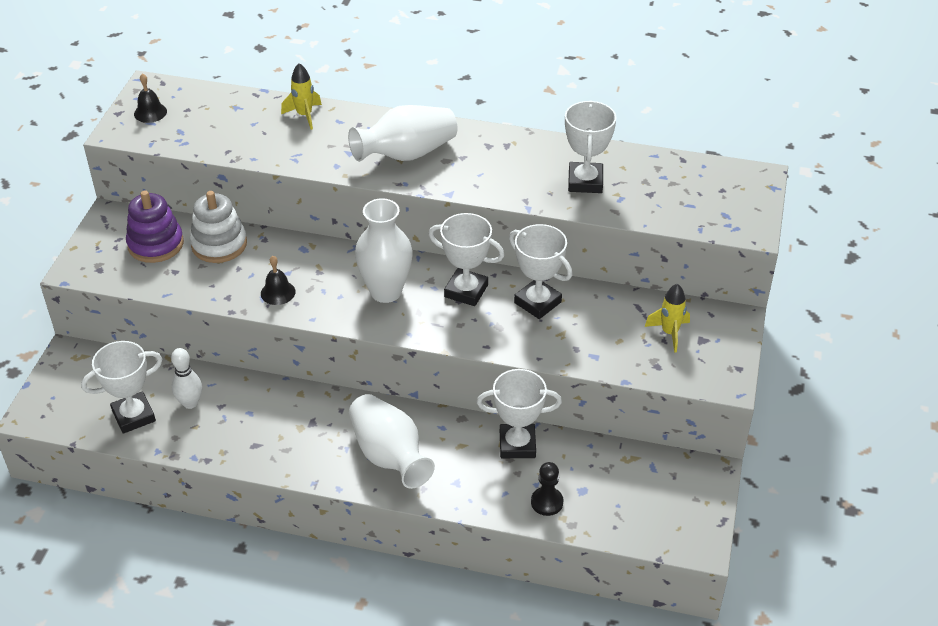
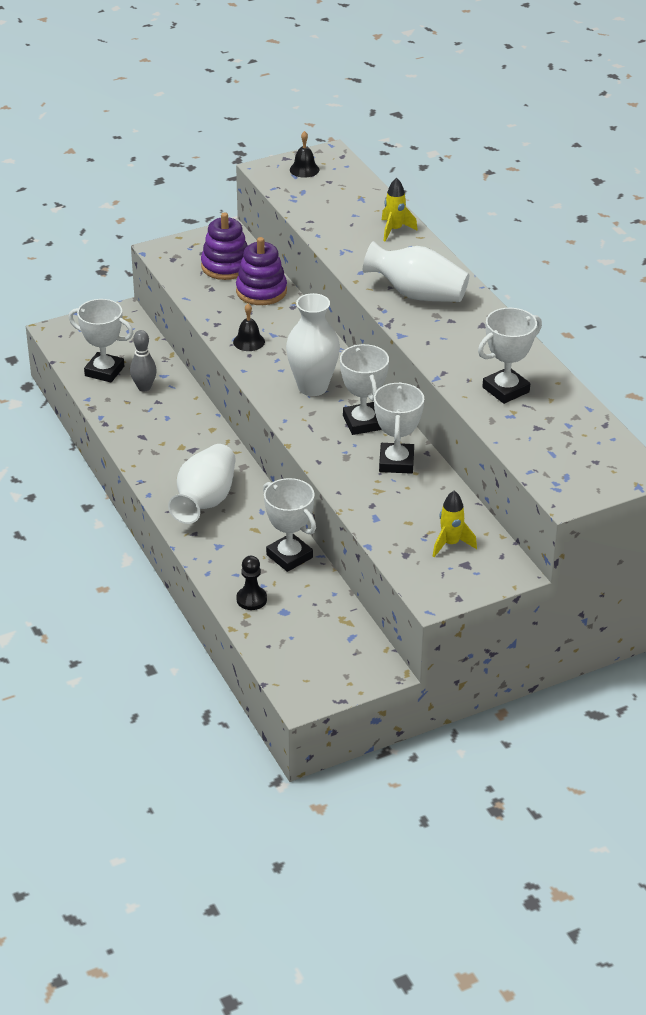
camera: 50 degrees right, 5 degrees down
white bowling pin [171,348,202,409] -> grey bowling pin [130,330,157,391]
white stacking toy [190,191,247,263] -> purple stacking toy [236,237,287,305]

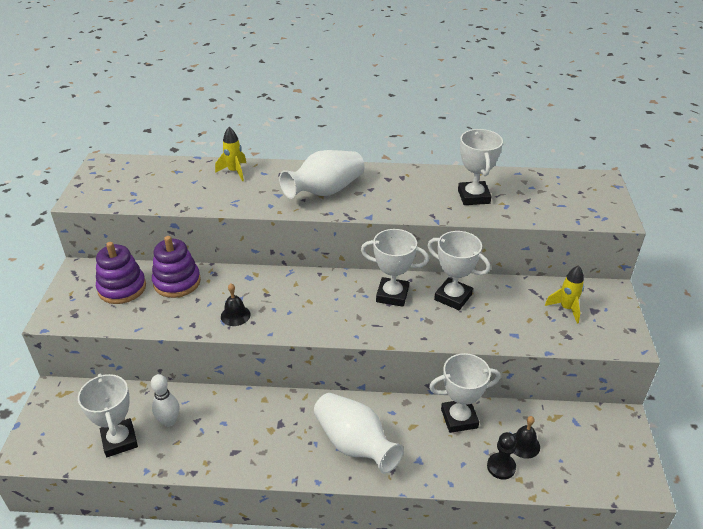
camera: 60 degrees left, 0 degrees up
white trophy [69,299,133,383] -> white trophy turned 75 degrees counterclockwise [78,374,138,457]
grey bowling pin [130,330,157,391] -> white bowling pin [151,374,179,427]
white vase [286,293,340,396] -> none
black bell [290,131,319,178] -> black bell moved to [513,416,540,459]

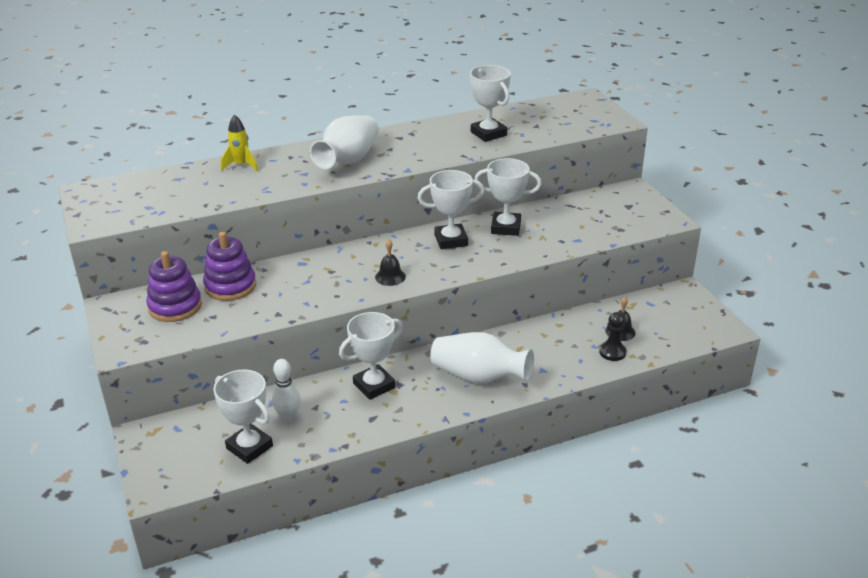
camera: 25 degrees left, 5 degrees down
black bell [221,284,251,326] -> black bell moved to [375,239,406,286]
white trophy [429,353,501,433] -> white trophy moved to [339,312,403,400]
yellow rocket [545,265,584,324] -> none

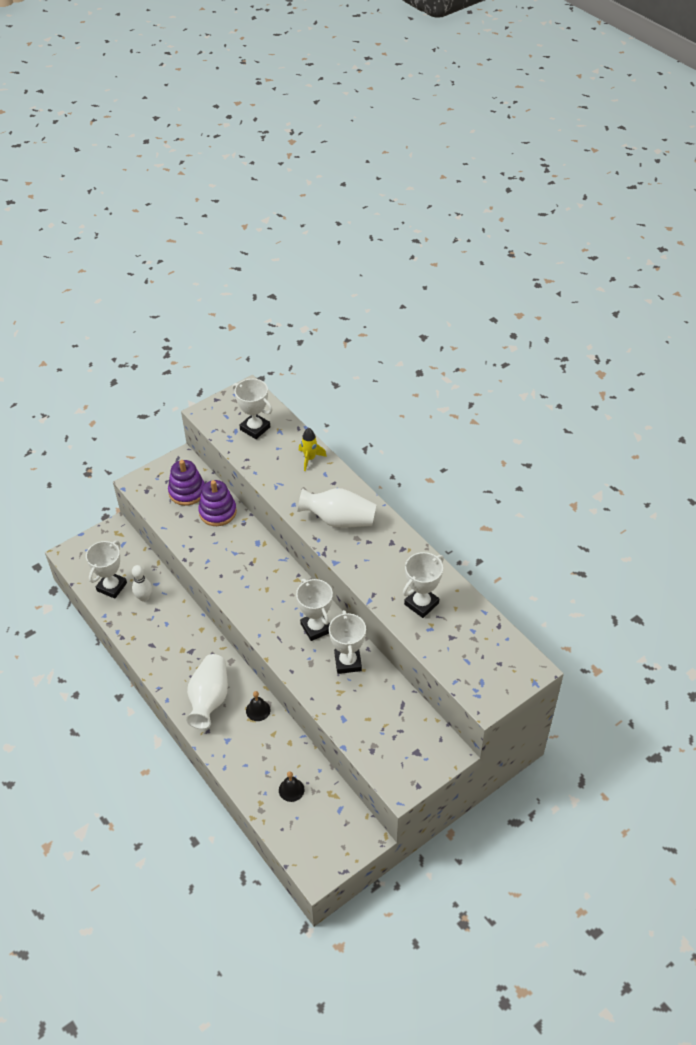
camera: 75 degrees right, 15 degrees up
white trophy [339,312,403,400] -> white trophy moved to [232,379,273,439]
black bell [375,239,406,286] -> black bell moved to [246,691,270,721]
black pawn [599,312,626,361] -> none

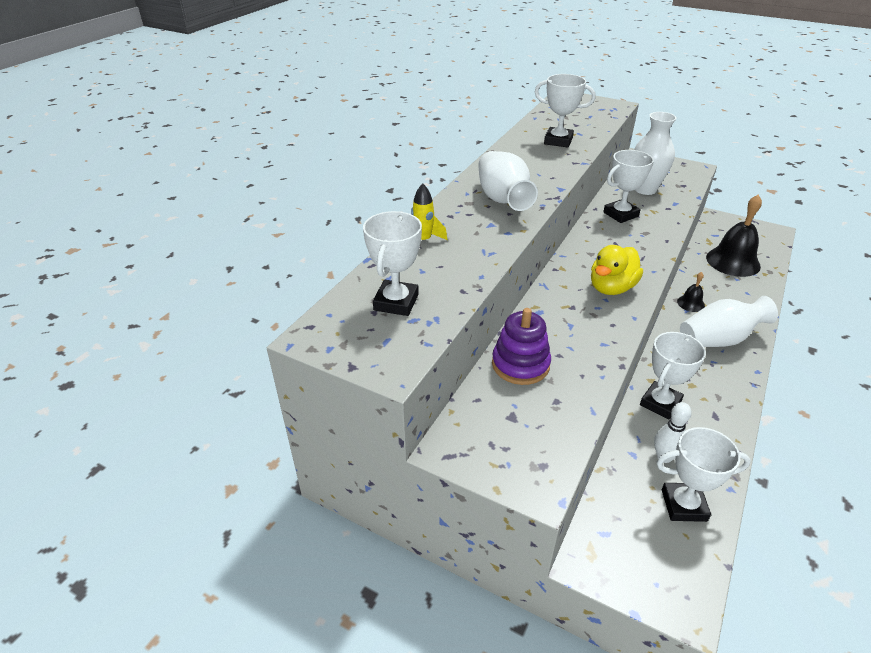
camera: 115 degrees left, 10 degrees down
purple stacking toy [168,460,205,506] -> none
black bell [279,771,305,802] -> black bell [706,195,762,277], size x2.10
white trophy [296,579,333,641] -> white trophy moved to [640,332,706,419]
none -> yellow duck [591,245,643,295]
none -> white vase [634,112,677,195]

